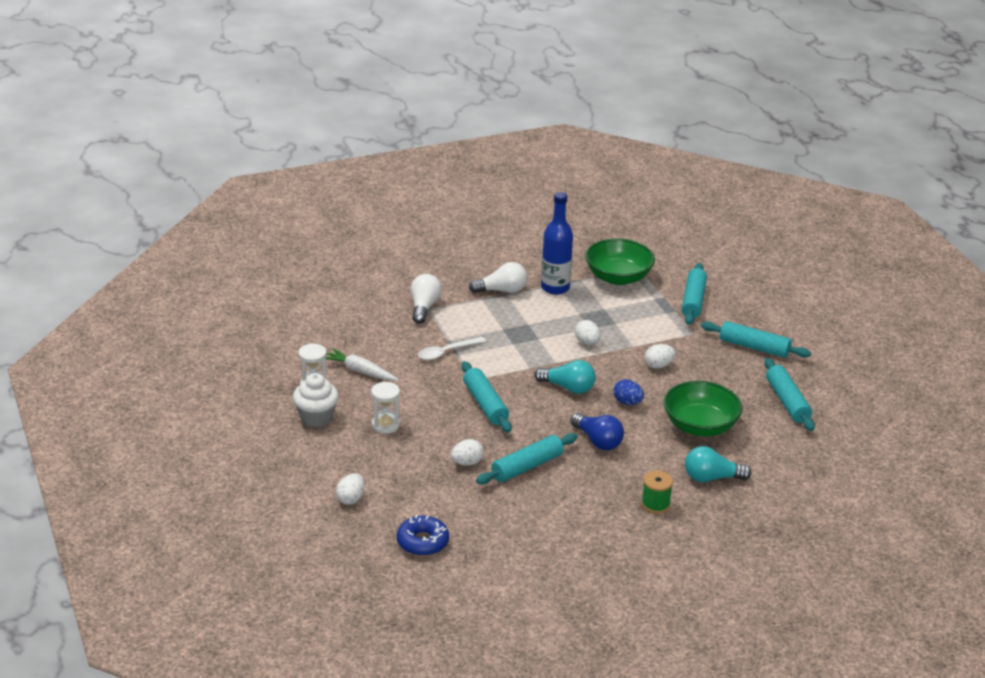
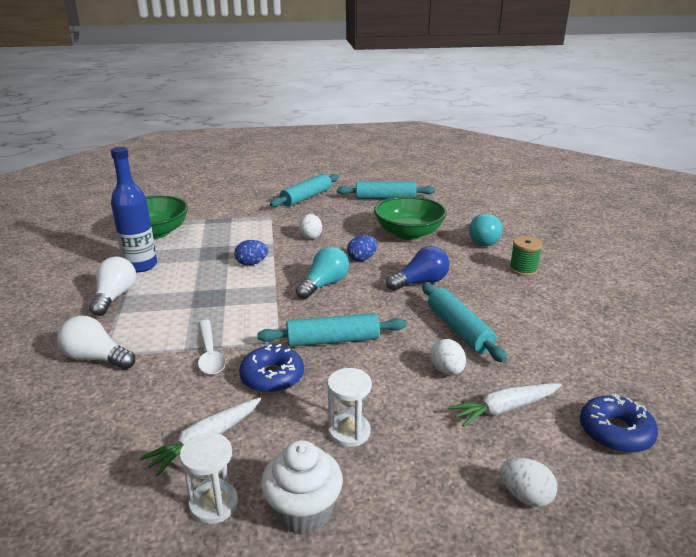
camera: 75 degrees left, 5 degrees down
white egg [575,320,601,345] -> blue egg [234,240,268,265]
turquoise rolling pin [682,263,707,325] -> none
none -> blue donut [239,344,304,393]
none -> white carrot [448,383,562,427]

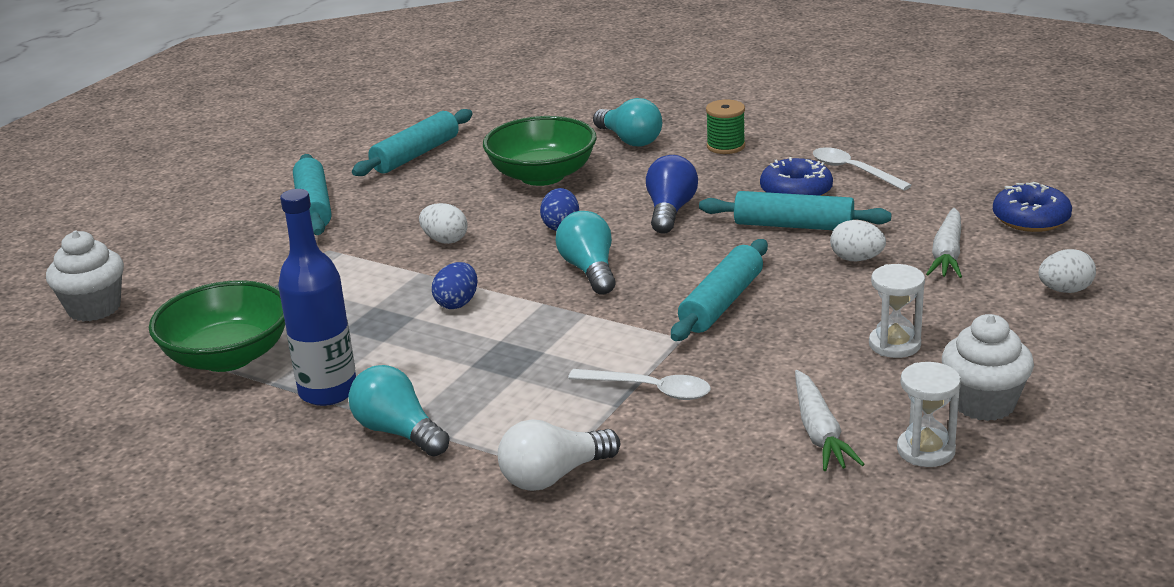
camera: 50 degrees left, 0 degrees up
white light bulb [89,257,136,316] -> turquoise light bulb [348,365,450,456]
blue donut [239,344,304,393] -> blue donut moved to [760,157,833,196]
none -> white cupcake [46,231,124,322]
none -> white spoon [813,147,912,191]

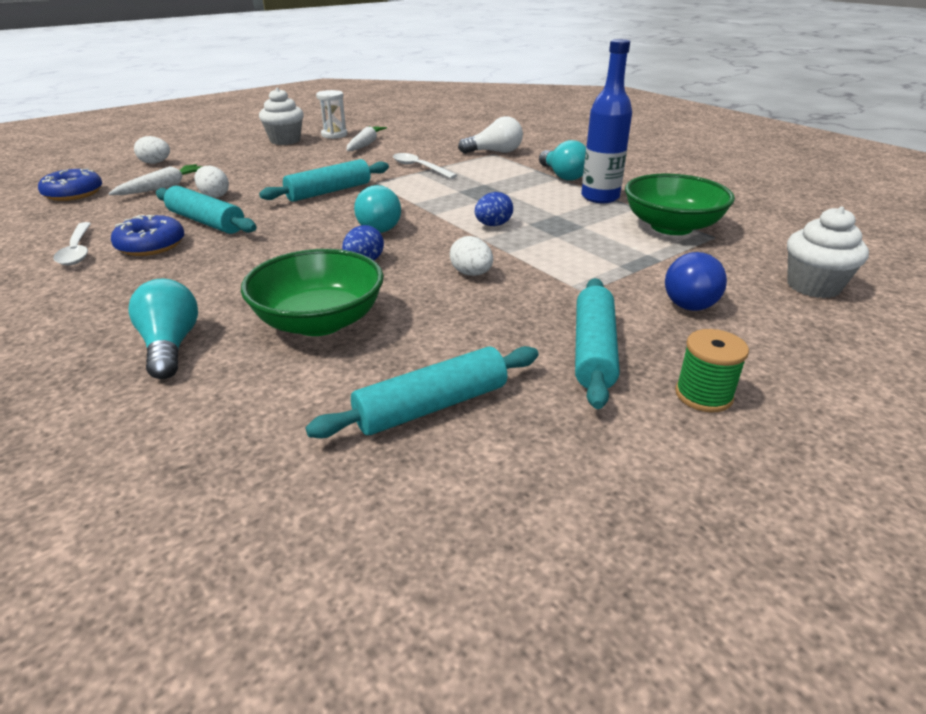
camera: 160 degrees left, 5 degrees up
blue light bulb [646,155,698,234] -> blue light bulb moved to [665,252,727,311]
green spool [706,100,745,154] -> green spool moved to [675,329,749,413]
white hourglass [869,264,925,358] -> none

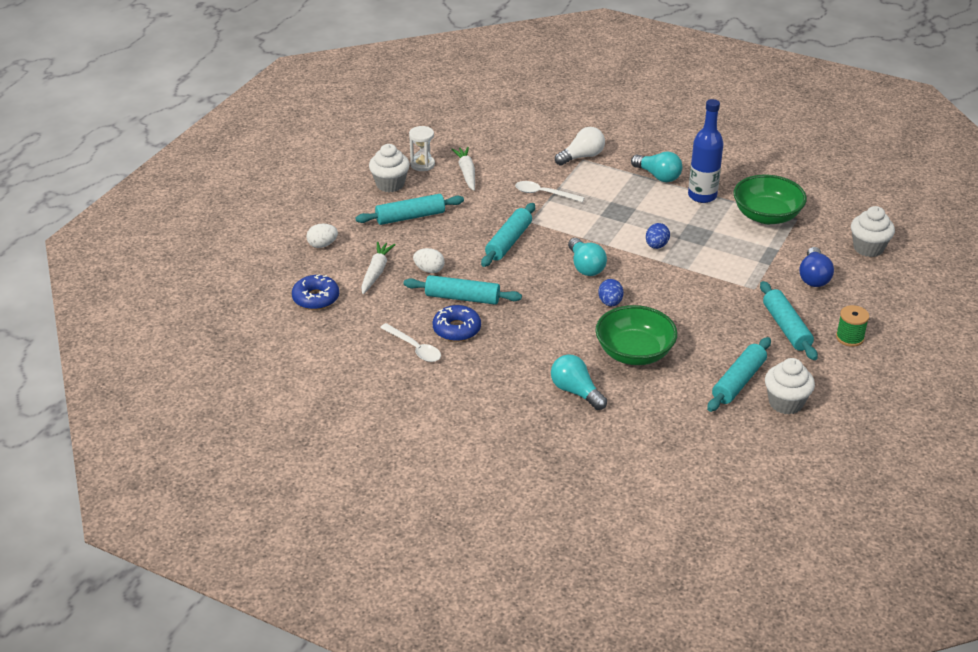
camera: 25 degrees left, 5 degrees up
white egg [450,236,493,276] -> none
none -> turquoise rolling pin [355,194,464,225]
none -> white cupcake [765,358,815,415]

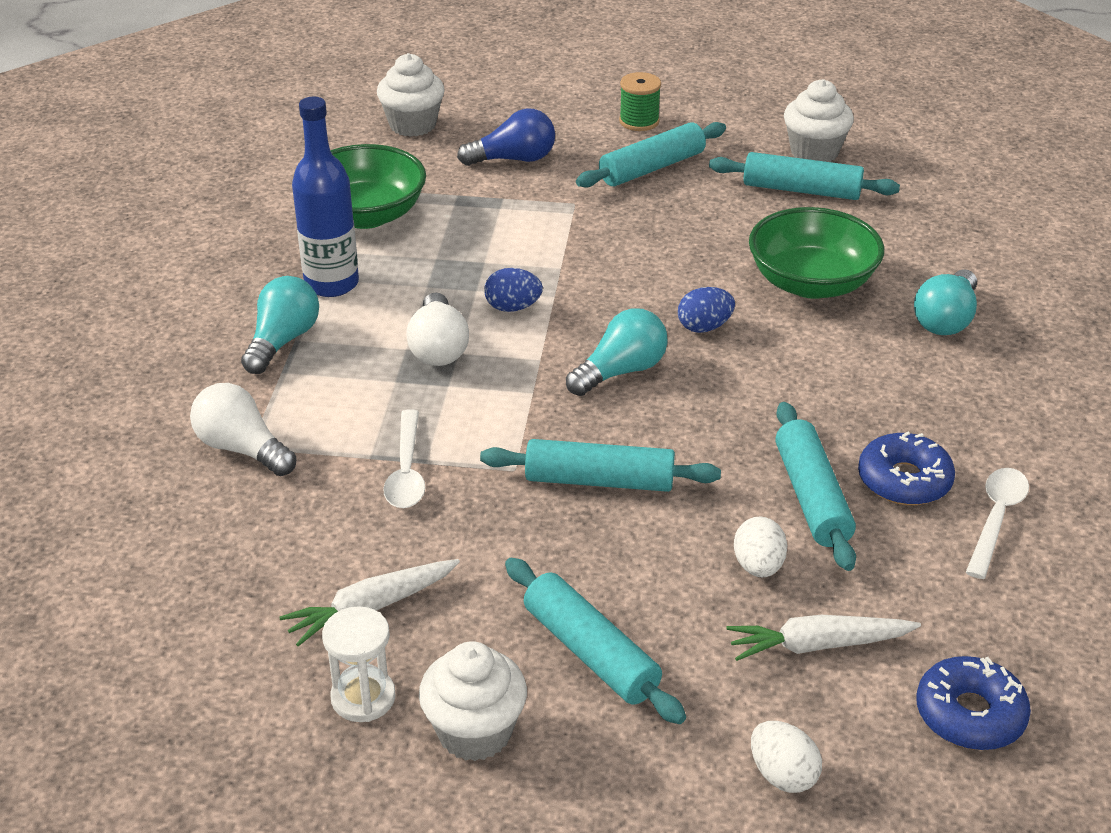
camera: 110 degrees left, 0 degrees up
none -> white light bulb [406,293,469,366]

